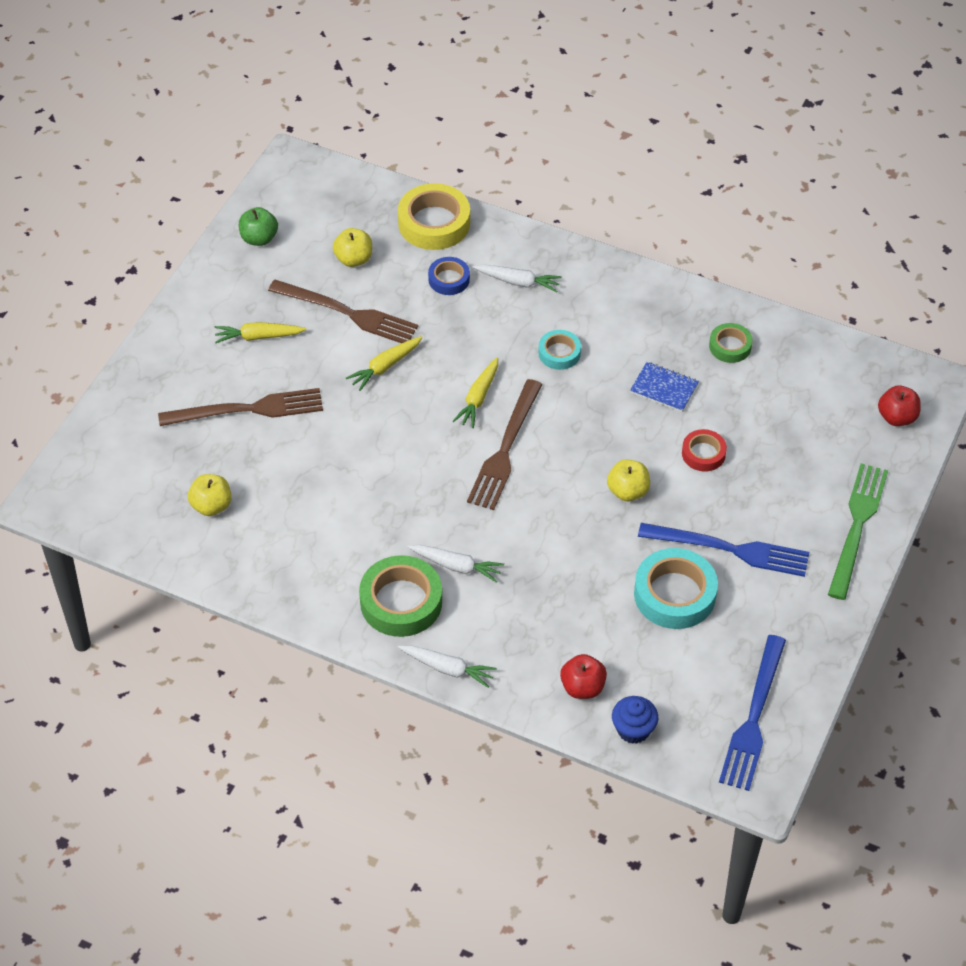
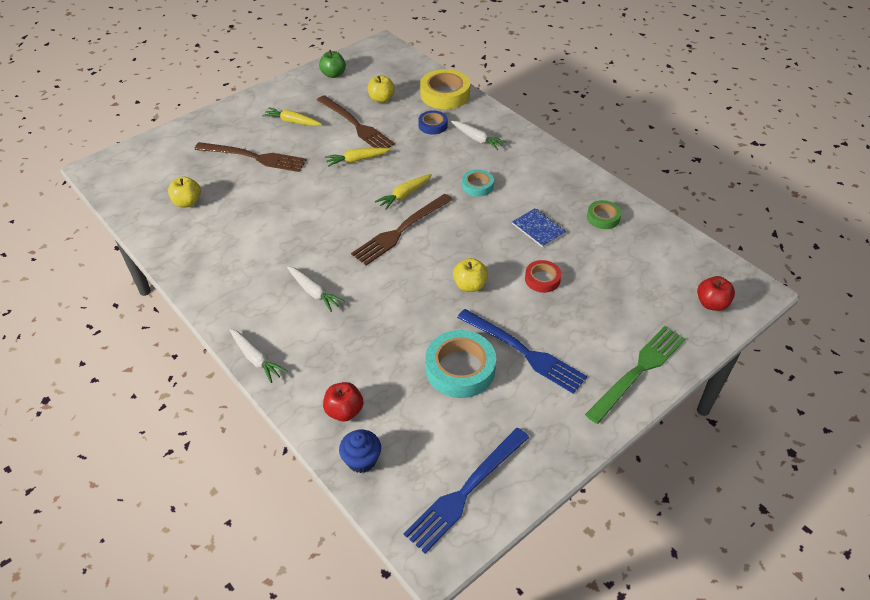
camera: 25 degrees right, 5 degrees down
green tape [359,555,442,637] -> none

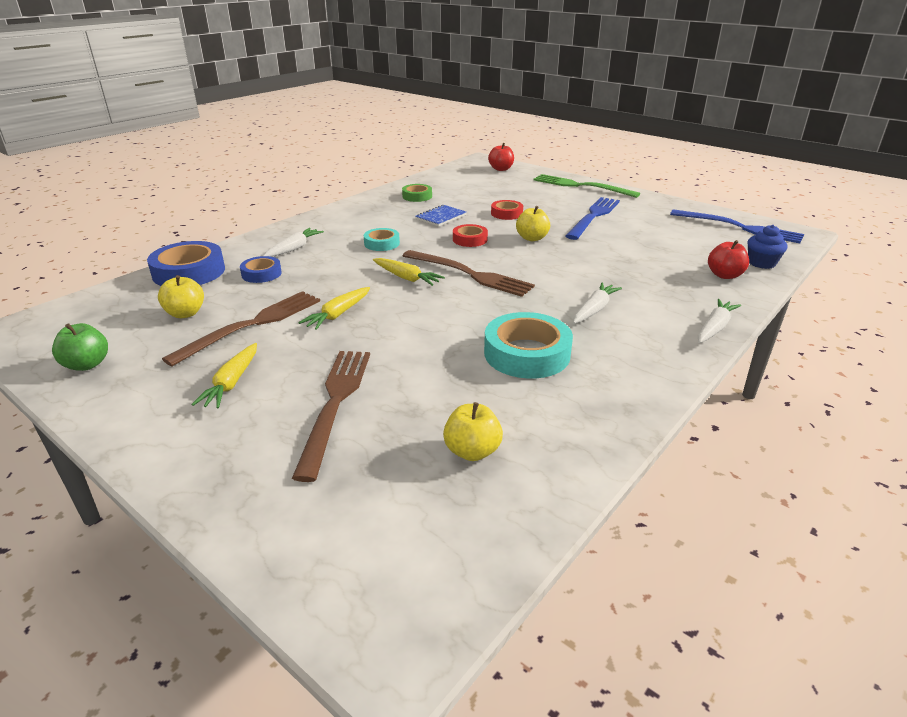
camera: 100 degrees left, 15 degrees down
yellow carrot [325,148,391,167] -> yellow carrot turned 60 degrees clockwise [298,287,370,330]
yellow tape [420,69,470,109] -> blue tape [147,241,225,286]
turquoise tape [426,330,496,398] -> turquoise tape moved to [484,312,573,379]
none -> red tape [453,224,488,247]

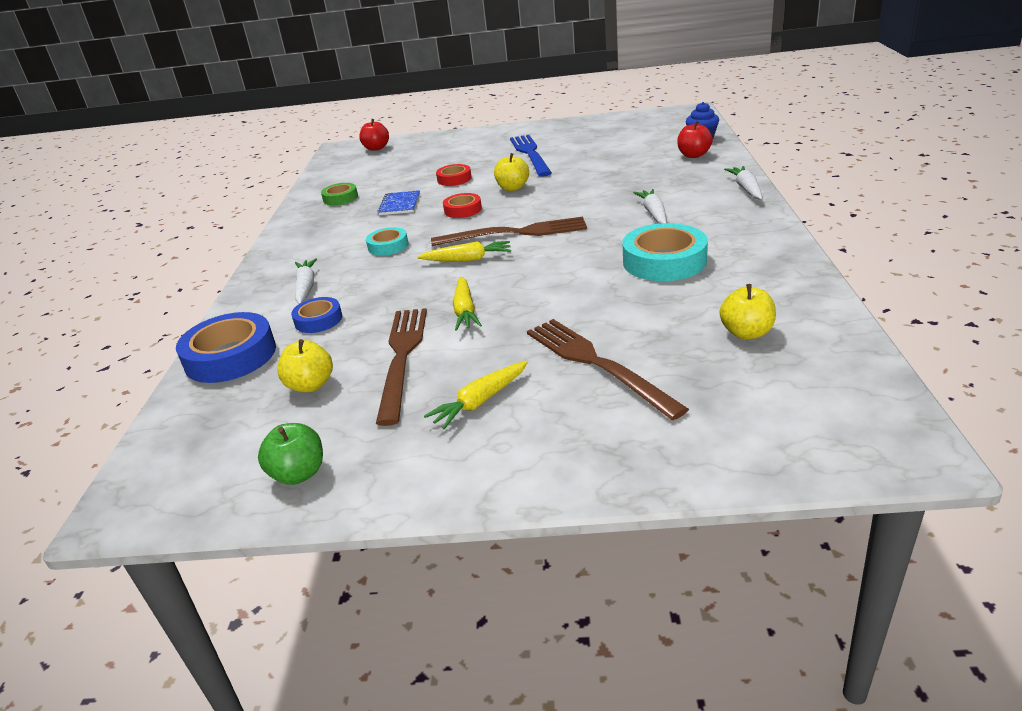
camera: 35 degrees left, 0 degrees up
yellow carrot [191,343,257,409] -> yellow carrot turned 75 degrees clockwise [424,361,528,429]
green fork [534,174,640,198] -> none
blue fork [670,209,804,243] -> none

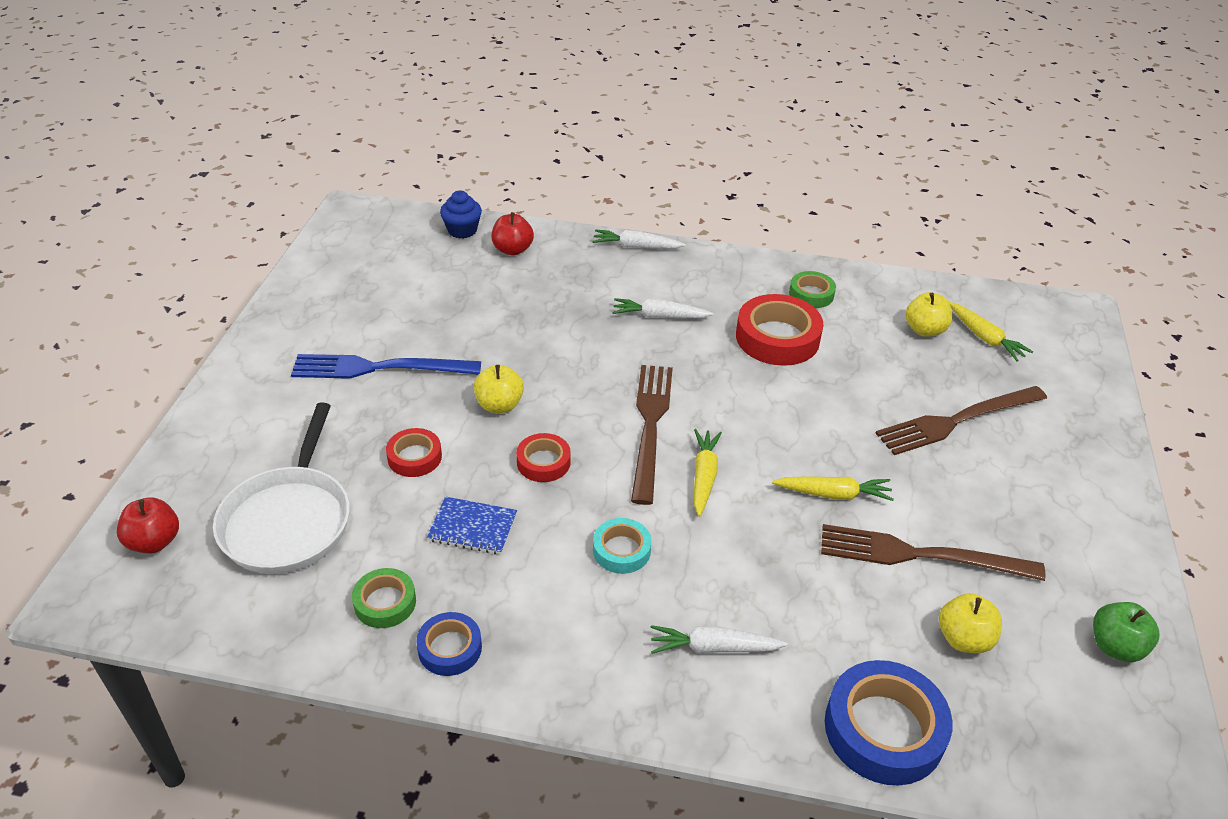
camera: 85 degrees left, 10 degrees up
blue tape [291,297,342,333] -> blue tape moved to [416,612,482,676]
yellow carrot [424,361,528,429] -> yellow carrot moved to [949,302,1033,361]
turquoise tape [622,223,708,281] -> red tape [736,294,824,366]
none -> white pan [213,402,350,574]
none -> green tape [789,271,836,308]

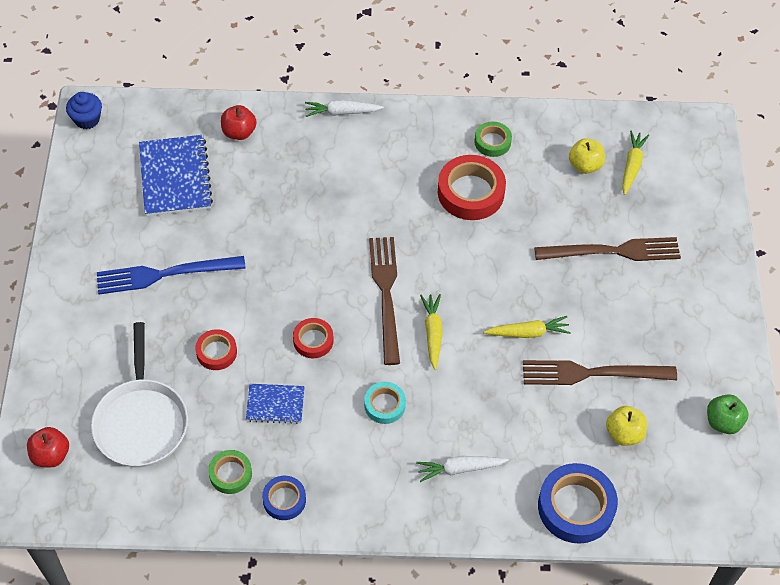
camera: 10 degrees left, 15 degrees up
blue cupcake [440,191,482,239] -> blue cupcake moved to [66,92,102,129]
yellow apple [474,365,524,413] -> none
white carrot [612,298,714,318] -> none
brown fork [875,386,1047,455] -> brown fork turned 150 degrees counterclockwise [534,237,681,261]
yellow carrot [949,302,1033,361] -> yellow carrot turned 120 degrees counterclockwise [622,131,649,195]
none -> blue notebook [139,135,213,216]

